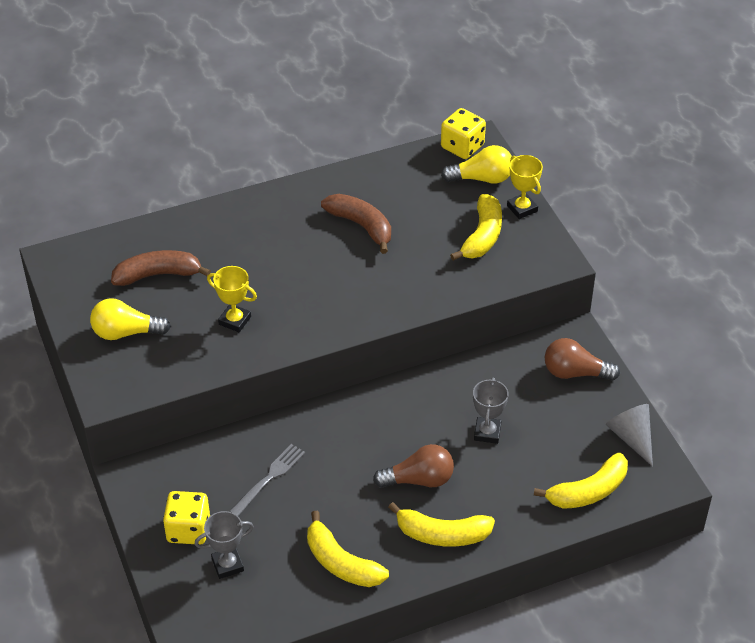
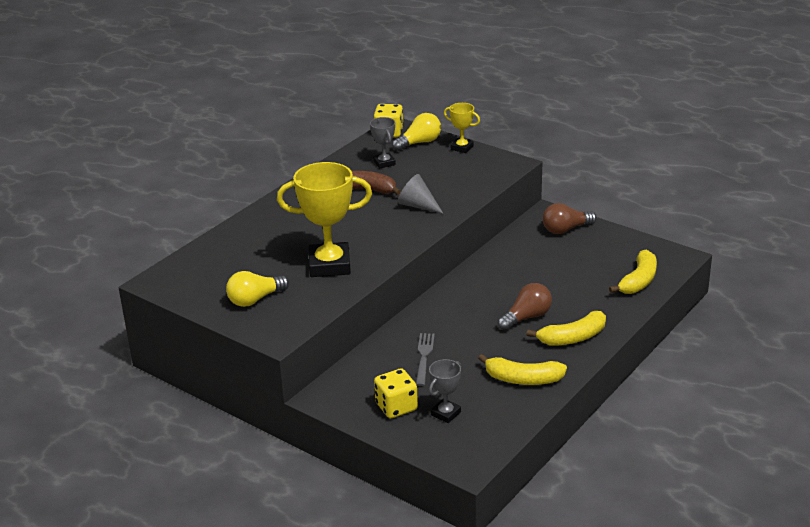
camera: 30 degrees left, 15 degrees down
brown banana [111,250,211,286] -> none
yellow trophy [207,266,257,332] -> yellow trophy [277,162,372,277], size x2.00
yellow banana [450,194,502,261] -> none
grey trophy [473,378,508,444] -> grey trophy moved to [370,117,396,169]
grey cone [606,404,653,467] -> grey cone moved to [398,174,444,214]

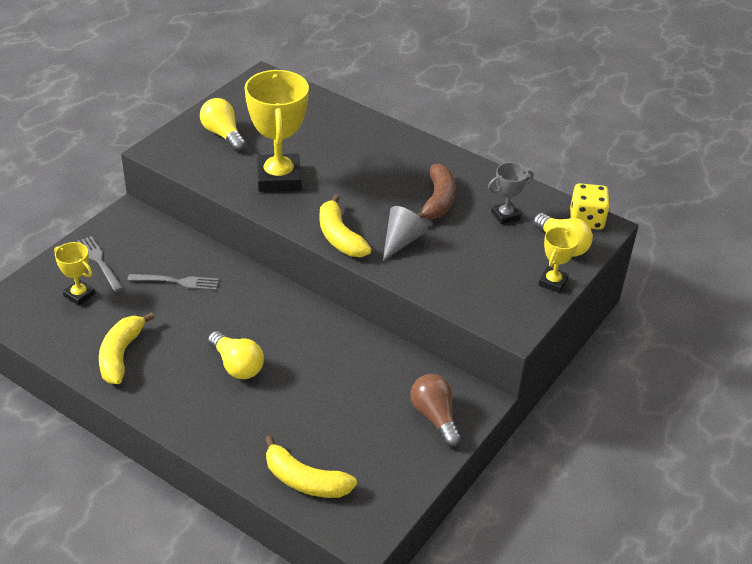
camera: 85 degrees right, 10 degrees up
yellow dice [374,368,418,418] -> grey fork [77,236,123,292]
grey trophy [429,359,461,423] -> yellow trophy [54,242,95,306]
brown light bulb [498,283,552,331] -> yellow light bulb [208,331,264,379]
yellow banana [527,311,606,346] -> yellow banana moved to [320,194,372,257]

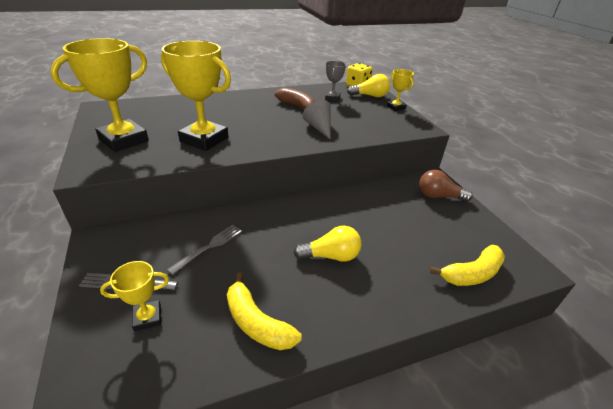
camera: 55 degrees left, 5 degrees down
yellow light bulb [200,98,246,151] -> yellow trophy [50,38,149,152]
yellow banana [320,194,372,257] -> none

